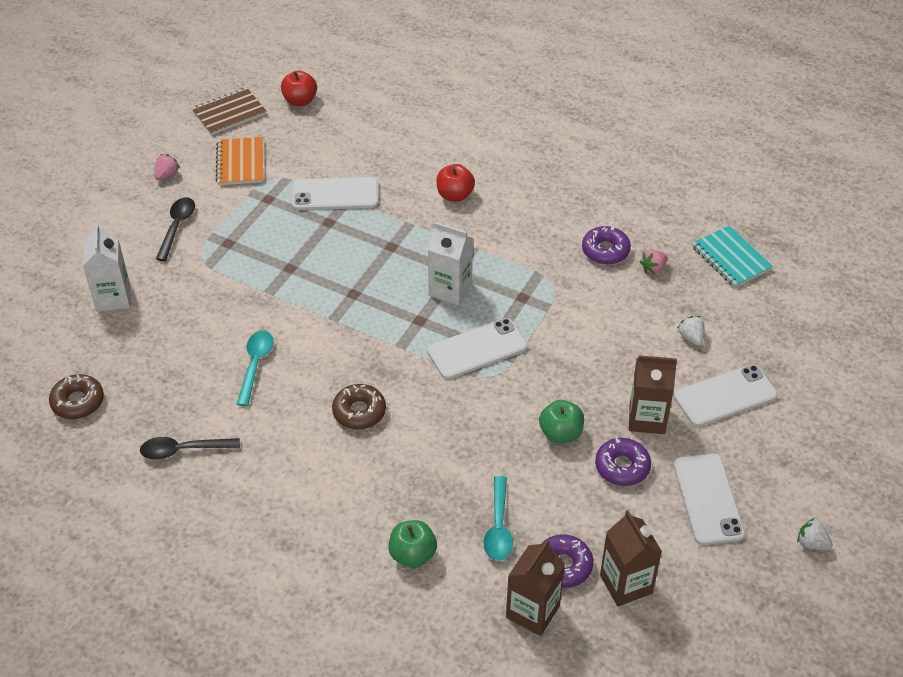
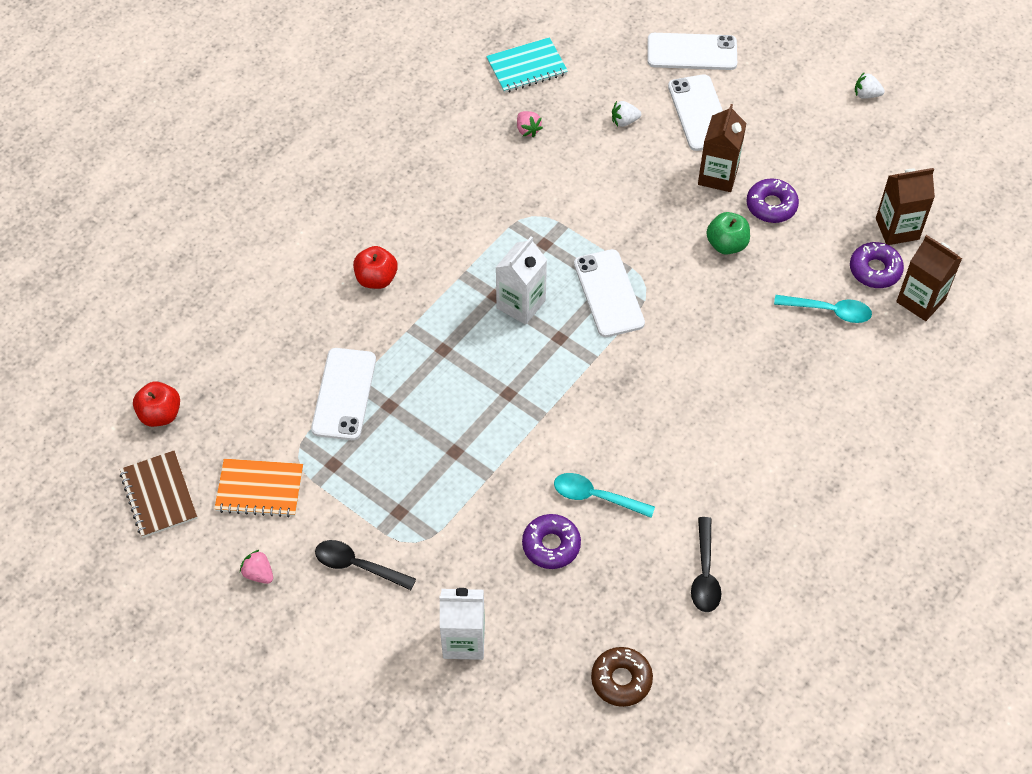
camera: 80 degrees left, 10 degrees up
brown donut [332,384,386,430] -> none
green apple [388,520,437,568] -> none
purple donut [582,226,631,265] -> purple donut moved to [522,514,581,569]
white phone [673,454,745,545] -> white phone moved to [647,33,737,70]
white strawberry [797,518,833,550] -> white strawberry turned 60 degrees clockwise [855,72,885,99]

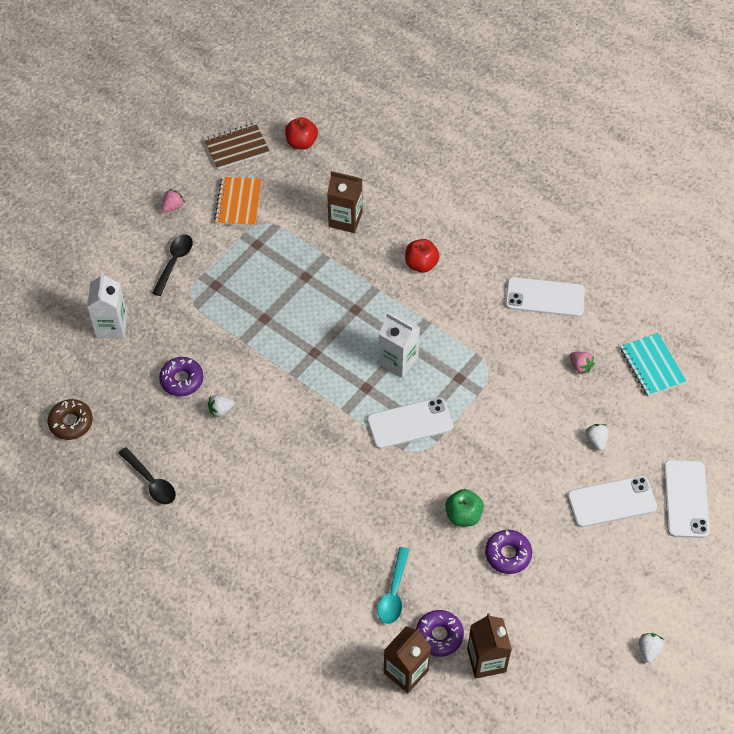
camera: 90 degrees right, 0 degrees up
white phone [311,348,376,440] -> white phone moved to [505,277,585,317]
pink strawberry [517,111,543,138] -> pink strawberry turned 105 degrees counterclockwise [570,352,594,374]
turquoise spoon [554,473,655,518] -> white strawberry [208,395,234,418]
black spoon [691,517,721,612] -> black spoon turned 135 degrees counterclockwise [118,447,176,504]
brown carton [698,104,747,192] -> brown carton moved to [327,171,362,233]

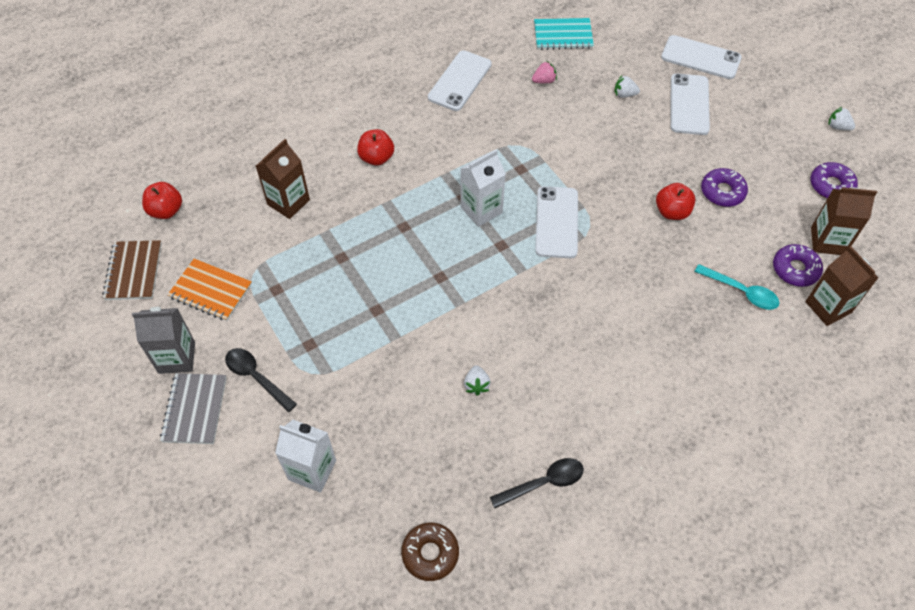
camera: 70 degrees left, 0 degrees up
purple donut [159,357,203,396] -> purple donut moved to [810,162,858,199]
pink strawberry [162,189,185,212] -> grey carton [132,307,195,374]
green apple [445,489,484,527] -> red apple [656,183,696,220]
none -> grey notebook [160,373,227,444]

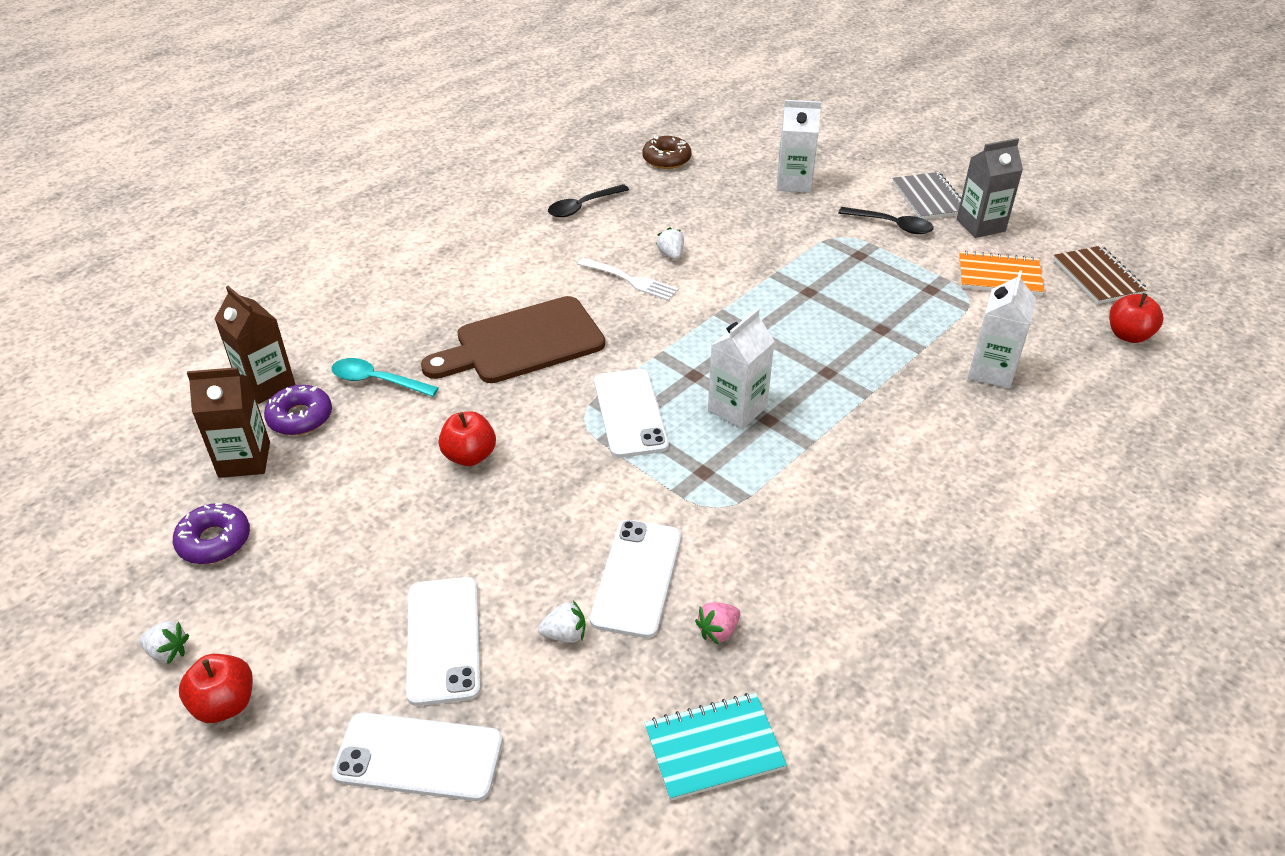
camera: 165 degrees right, 15 degrees down
brown carton [256,139,310,219] -> white carton [968,270,1036,389]
red apple [357,129,394,166] -> red apple moved to [179,654,253,723]
white phone [428,50,492,111] -> white phone moved to [590,520,681,638]
purple donut [701,168,748,207] -> none
none -> brown cutting board [421,296,605,383]
none -> white fork [578,258,679,301]

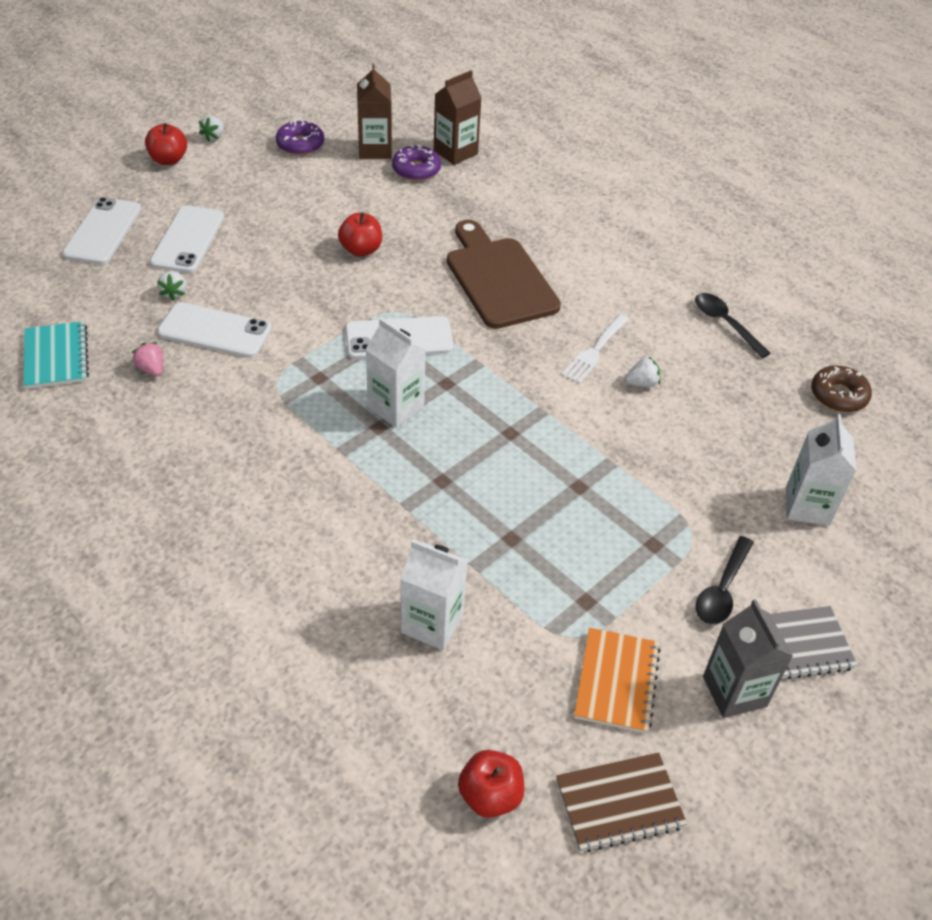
camera: 90 degrees right, 5 degrees up
turquoise spoon [331,358,439,397] -> none
white phone [406,577,481,706] -> white phone turned 75 degrees counterclockwise [150,205,224,273]

